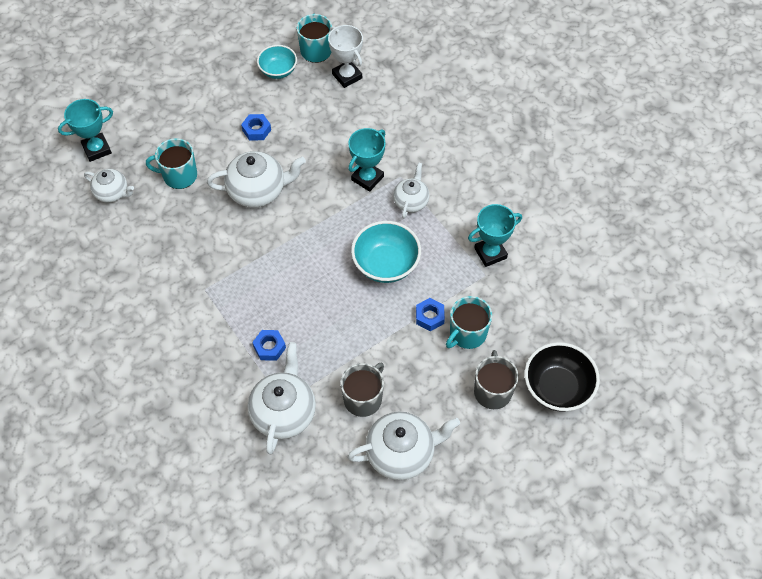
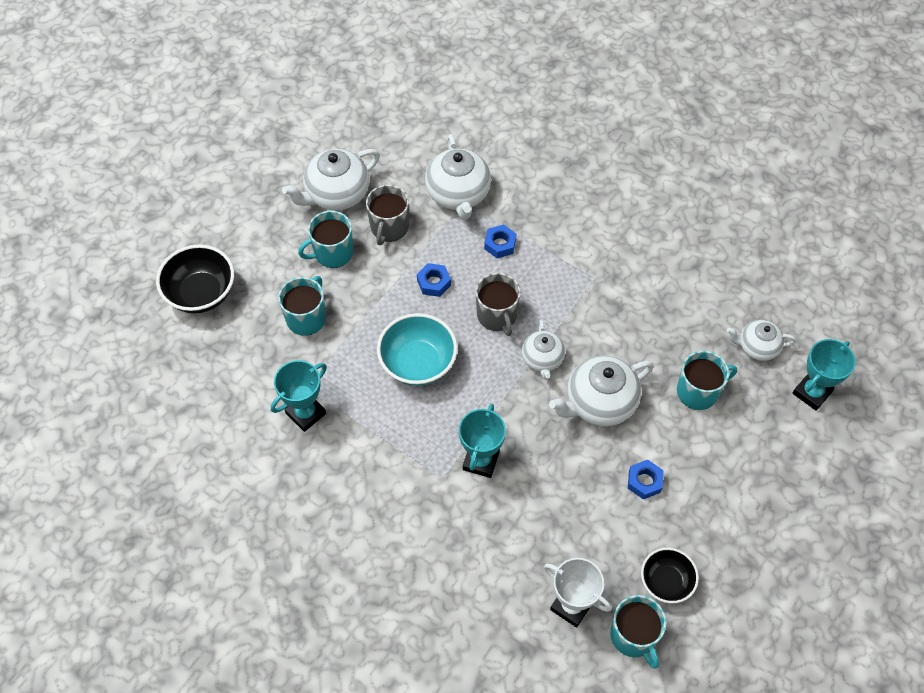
camera: 160 degrees right, 0 degrees up
turquoise bowl [257,45,297,79] -> black bowl [641,548,699,604]
white teapot [393,162,430,218] -> white teapot moved to [522,320,565,380]
blue nut [416,298,445,331] -> blue nut moved to [417,263,451,297]
grey mug [474,350,519,409] -> grey mug moved to [476,273,521,336]
none -> turquoise mug [298,211,353,268]

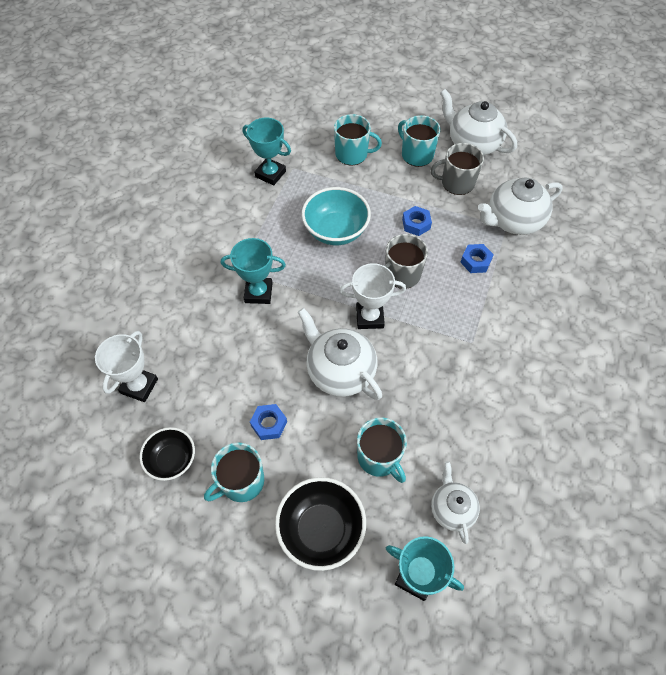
camera: 75 degrees right, 0 degrees up
black bowl [156,245,234,313] -> black bowl moved to [275,477,366,571]
white teapot [522,320,565,380] -> white trophy [339,263,406,329]
turquoise mug [610,595,667,669] -> turquoise mug moved to [204,442,264,502]

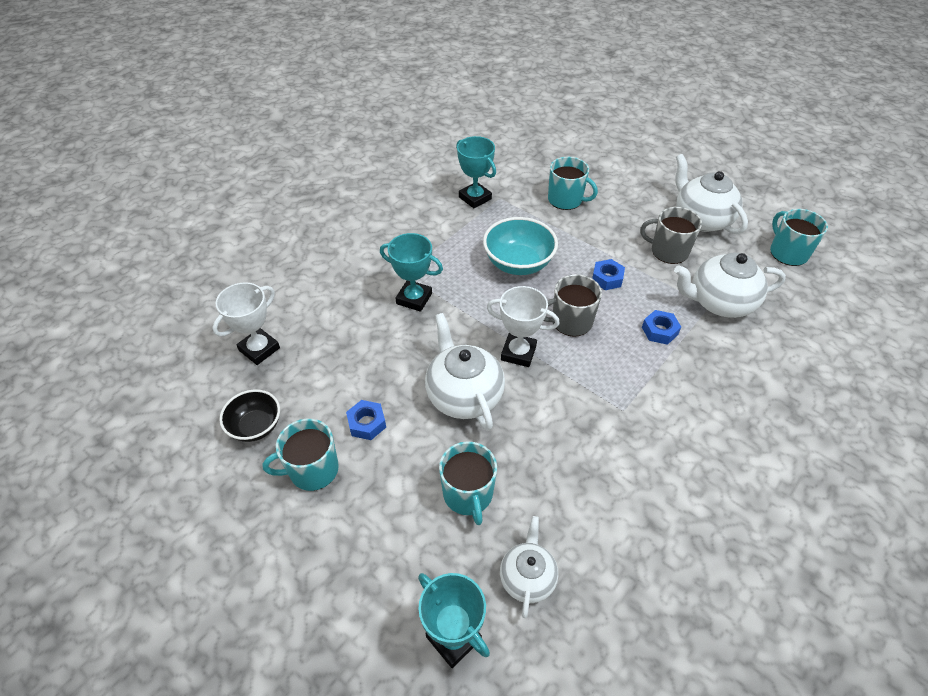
camera: 20 degrees right, 10 degrees down
black bowl [275,477,366,571] -> none
turquoise mug [398,115,441,167] -> turquoise mug moved to [770,209,828,266]

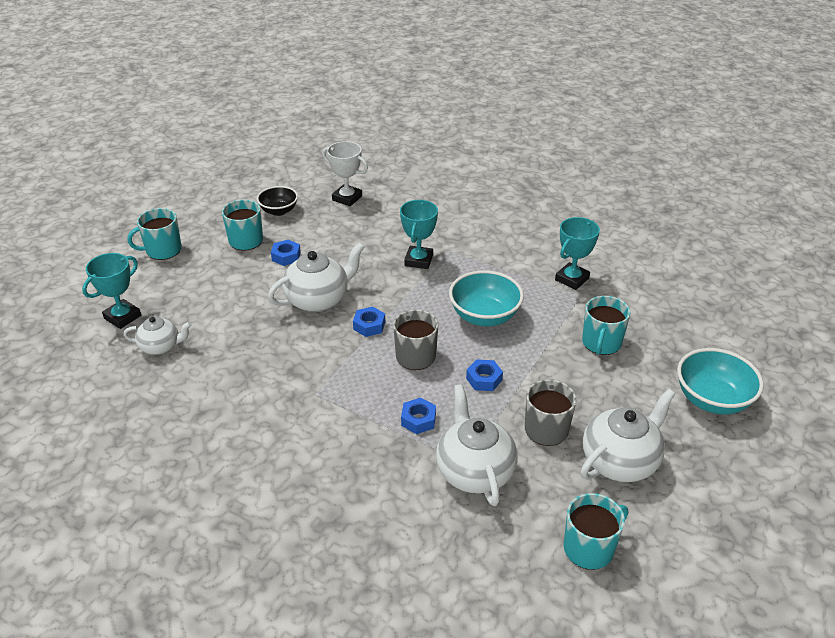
camera: 80 degrees right, 10 degrees down
turquoise mug [439,441,497,525] -> turquoise mug moved to [128,208,182,260]
white trophy [487,286,560,367] -> blue nut [353,307,385,337]
none -> turquoise bowl [677,348,764,415]

